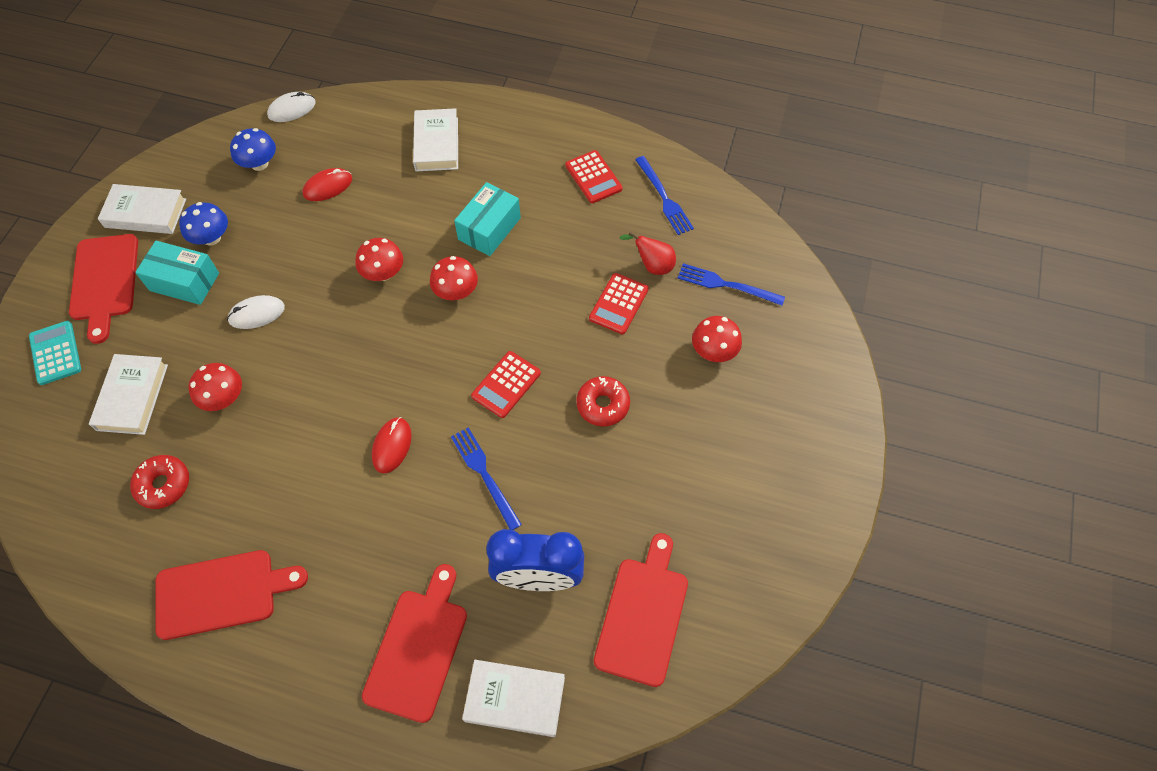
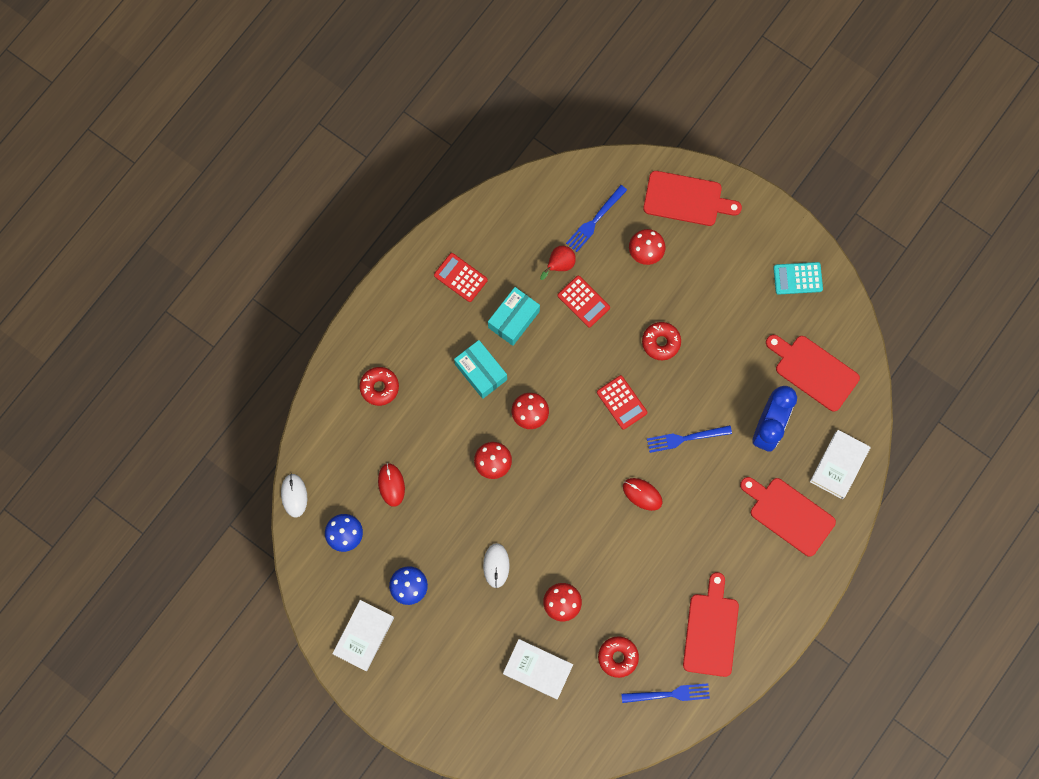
camera: 70 degrees left, 15 degrees up
turquoise calculator [29,321,81,385] -> turquoise calculator moved to [773,262,823,295]
red cutting board [69,234,138,344] -> red cutting board moved to [643,171,742,226]
turquoise box [135,241,219,305] -> turquoise box moved to [488,287,540,346]
white book [413,108,458,171] -> red donut [360,367,399,406]
red calculator [565,150,622,203] -> red calculator turned 135 degrees counterclockwise [434,253,488,302]
blue fork [635,156,694,235] -> blue fork moved to [621,683,710,703]

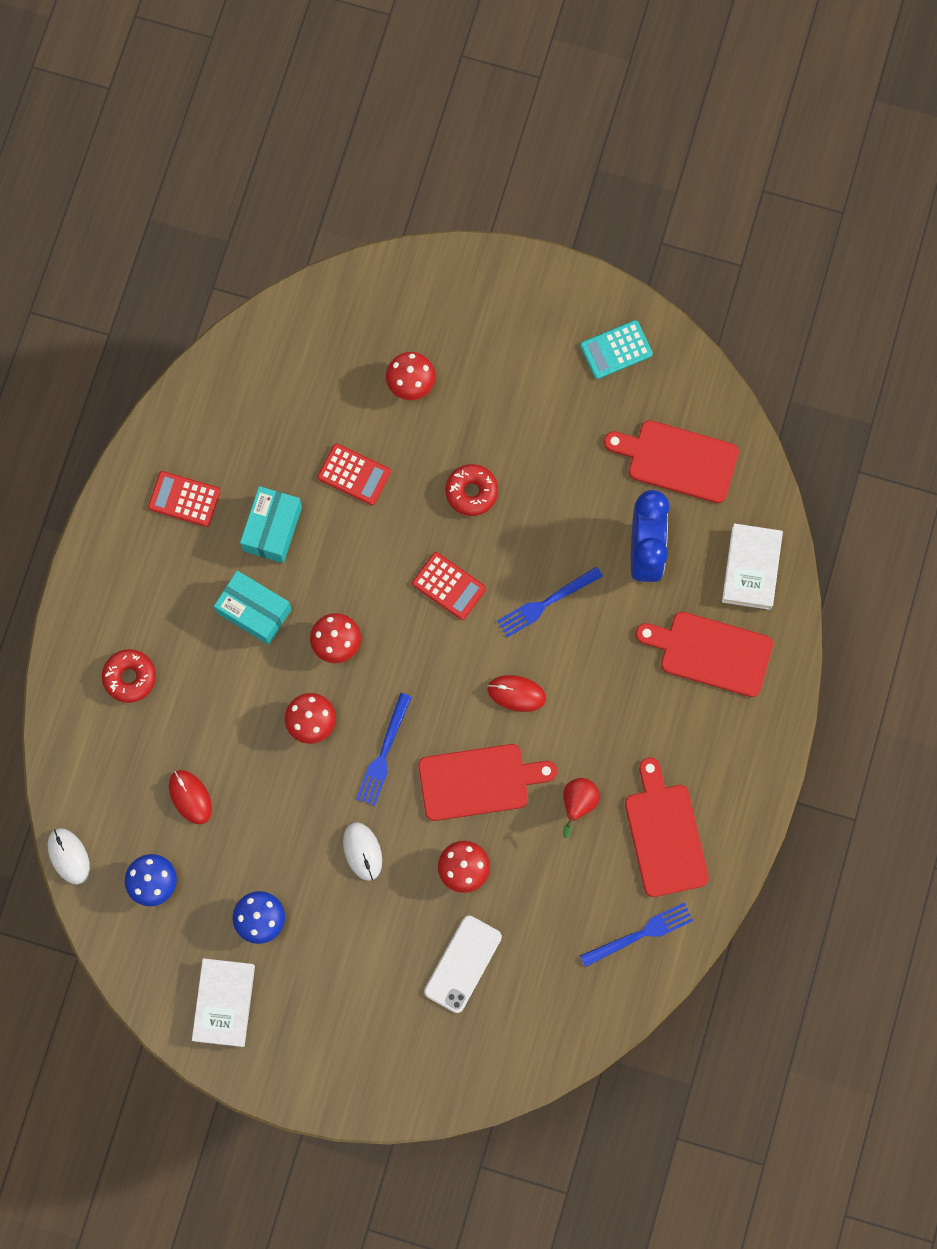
camera: 20 degrees left, 0 degrees up
white book [503,639,573,699] -> white phone [424,915,502,1013]
red pear [540,246,576,280] -> red pear moved to [563,778,600,838]
blue fork [566,185,627,252] -> blue fork moved to [356,693,412,806]
red donut [598,636,639,678] -> none
red cutting board [643,171,742,226] -> red cutting board moved to [418,744,557,821]

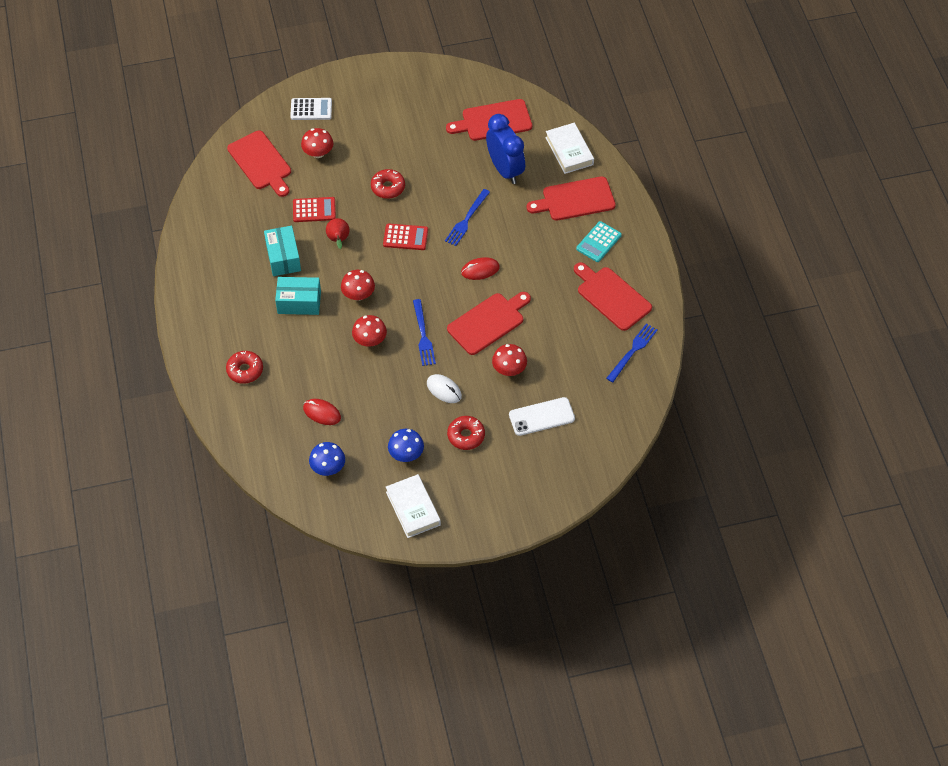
camera: 30 degrees left, 20 degrees down
white mouse [48,828,90,884] -> none
red calculator [148,471,221,527] -> none
white phone [424,915,502,1013] -> white phone turned 75 degrees clockwise [509,397,575,436]
red pear [563,778,600,838] -> red pear moved to [326,218,349,249]
turquoise calculator [580,320,653,379] -> turquoise calculator moved to [576,221,622,262]
none -> red cutting board [227,131,291,197]
none -> white calculator [290,98,332,120]
none -> red donut [447,416,485,450]

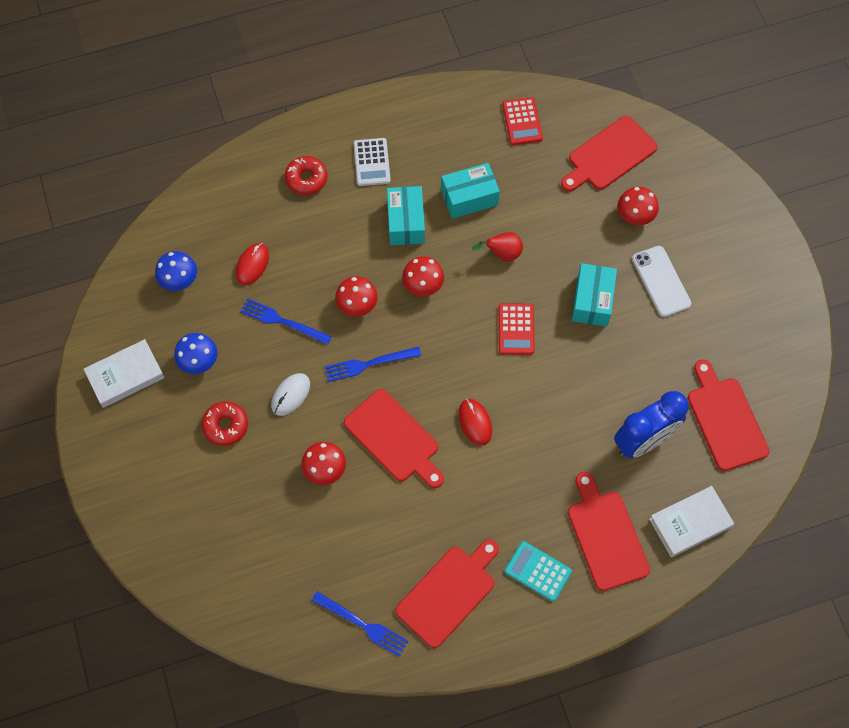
camera: 85 degrees right, 10 degrees up
white calculator [290,98,332,120] -> white calculator moved to [354,138,391,186]
red calculator [293,197,336,222] -> red calculator moved to [502,97,543,145]
red donut [371,169,405,199] -> turquoise box [572,263,617,327]
blue fork [445,189,490,246] -> blue fork moved to [240,298,332,345]
white phone [509,397,575,436] -> white phone moved to [632,246,691,317]

